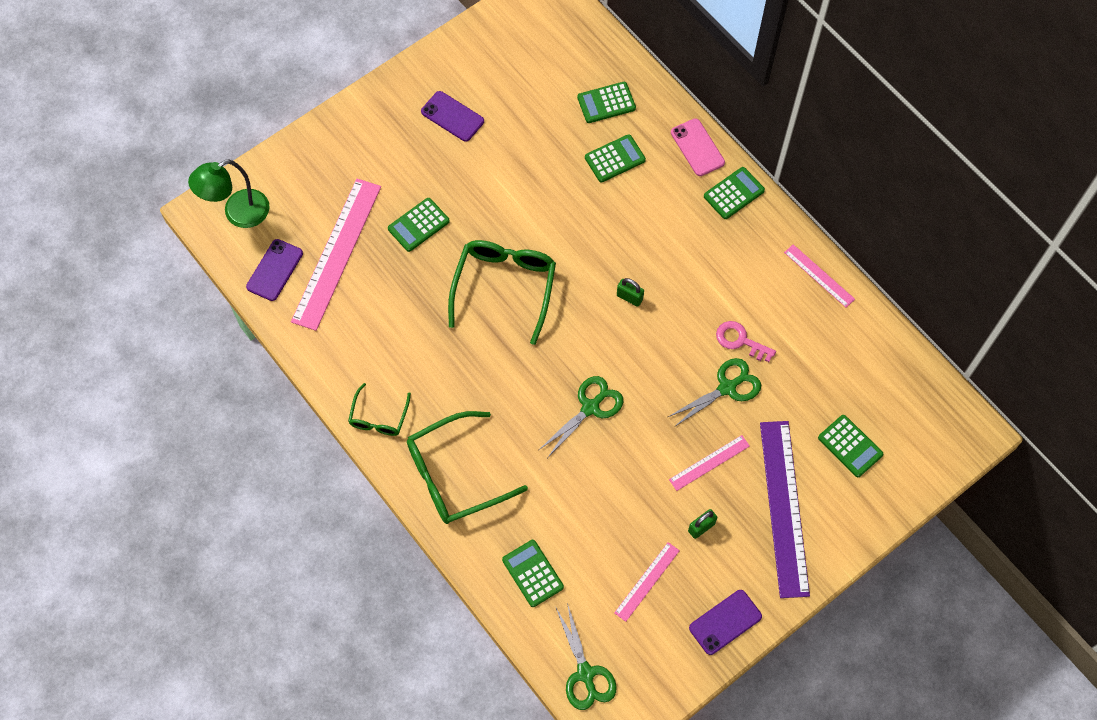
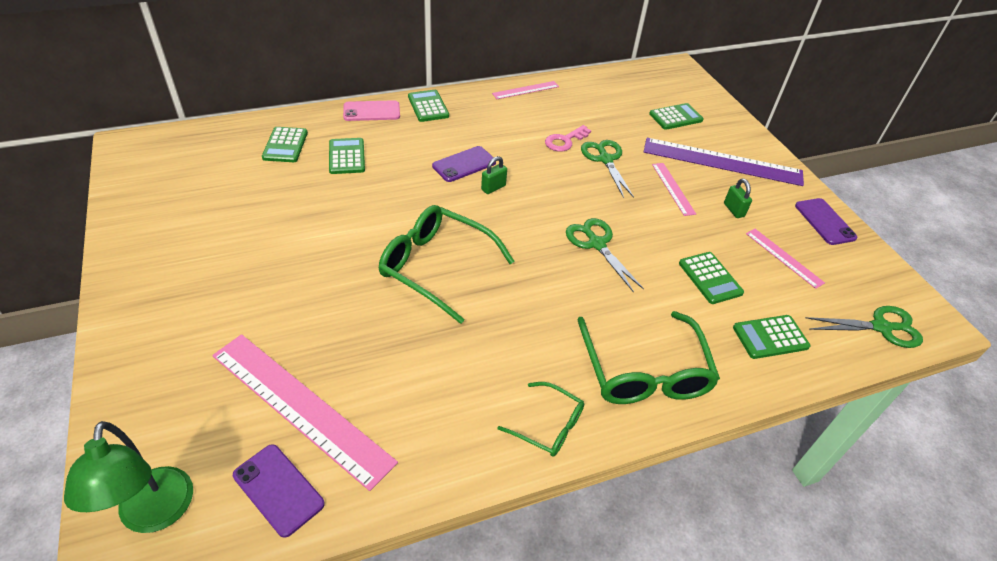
camera: 75 degrees left, 20 degrees down
green calculator [388,198,450,252] -> green calculator moved to [679,252,744,304]
purple phone [421,91,484,142] -> purple phone moved to [432,146,496,182]

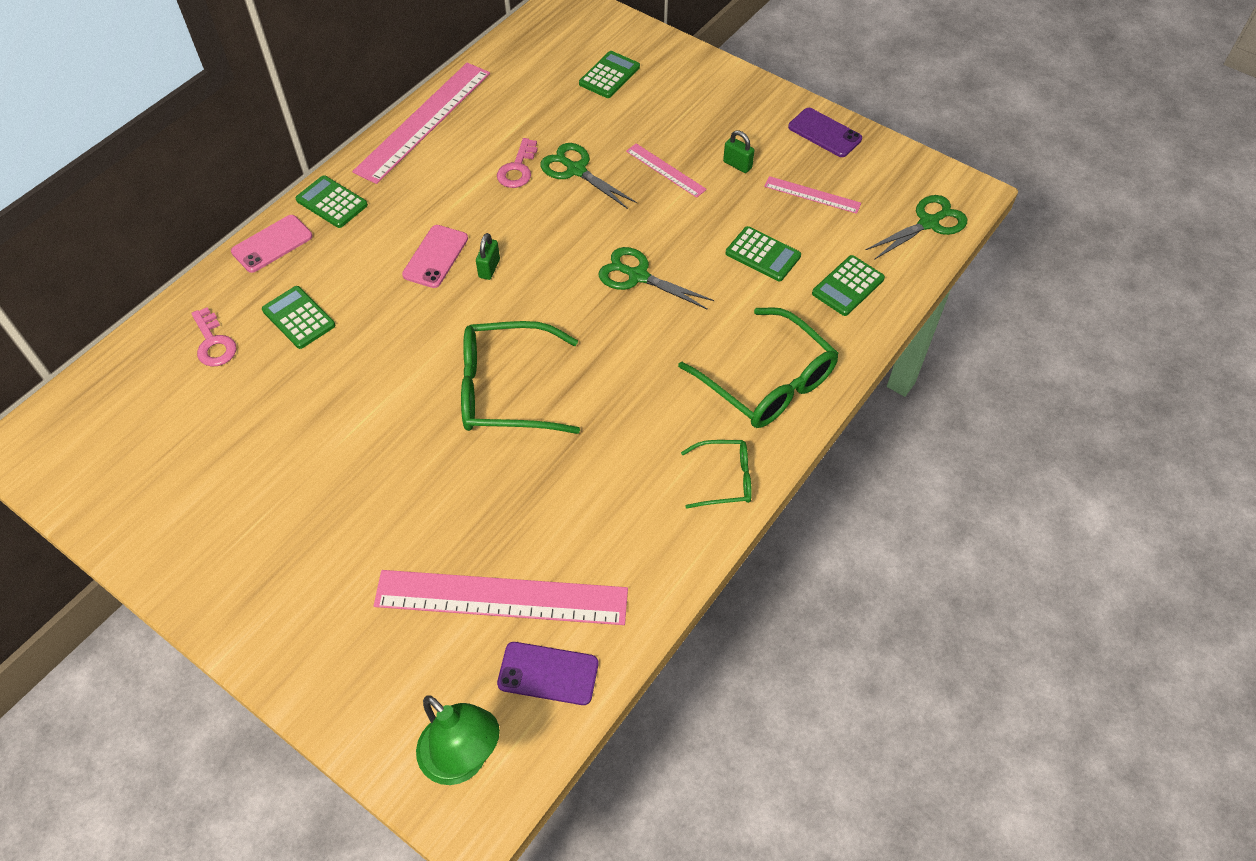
camera: 30 degrees left, 10 degrees up
green calculator [262,127,308,162] -> pink key [191,307,236,367]
purple phone [432,146,496,182] -> pink phone [402,225,468,288]
pink ruler [492,81,559,99] -> pink ruler [352,63,490,184], size x2.04
purple ruler [644,138,804,186] -> none

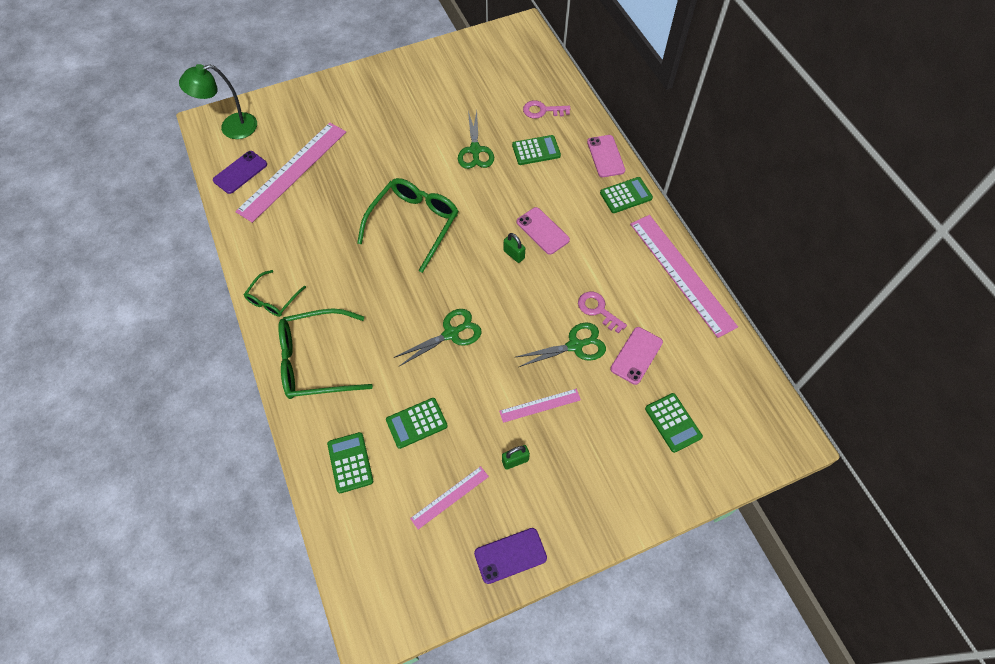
camera: 120 degrees right, 5 degrees up
green scissors [866,195,967,260] -> green scissors moved to [458,111,494,169]
none -> pink phone [610,327,663,385]

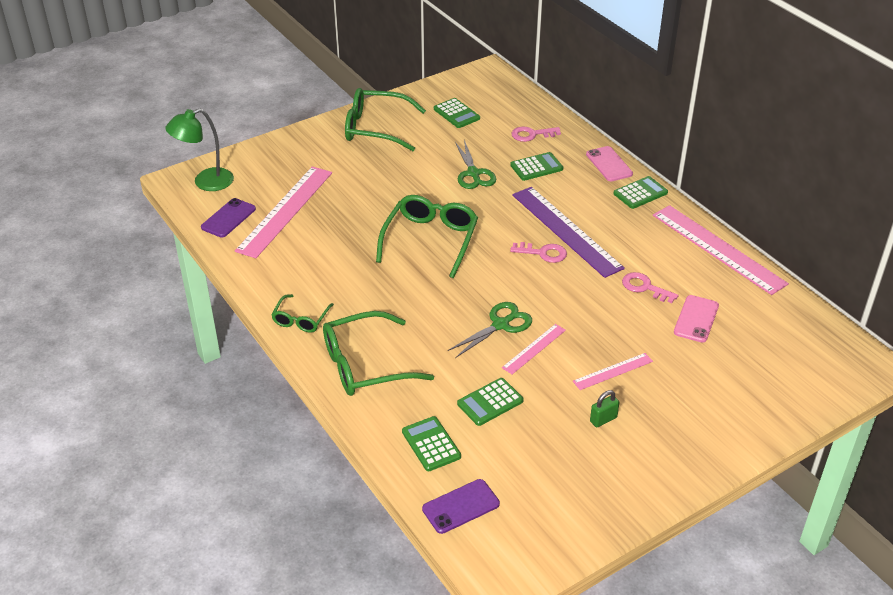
camera: 10 degrees left, 20 degrees down
pink ruler [410,466,489,529] -> pink ruler moved to [502,324,566,374]
purple phone [474,528,547,584] -> purple phone moved to [422,479,500,534]
green padlock [504,233,525,263] -> pink key [510,242,567,263]
green scissors [516,322,606,367] -> none
pink phone [517,207,570,255] -> purple ruler [512,187,625,278]
green calculator [645,393,703,453] -> green calculator moved to [434,98,480,128]
none -> green glasses [345,88,426,151]

